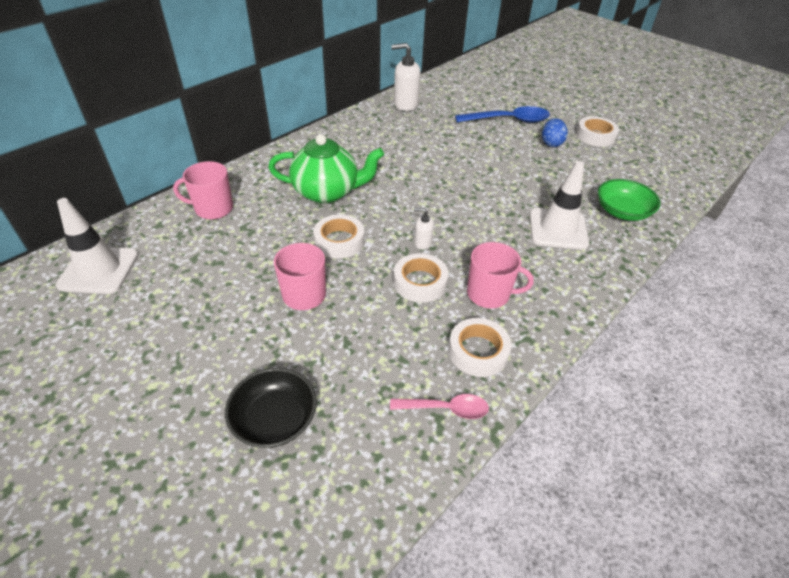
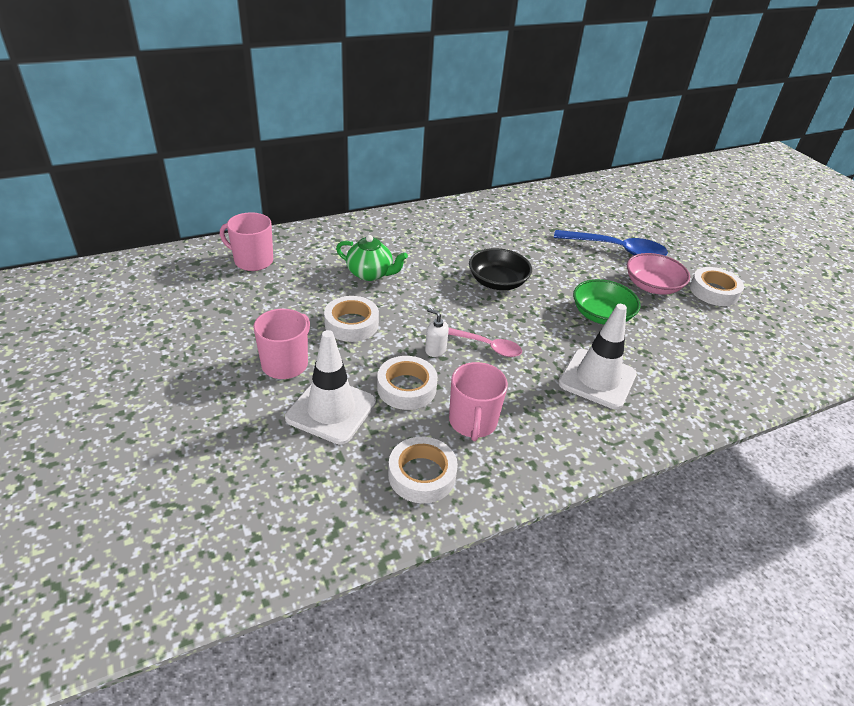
camera: 20 degrees right, 5 degrees down
white traffic cone [56,198,138,294] -> white traffic cone moved to [285,330,376,445]
black bowl [225,368,317,448] -> black bowl moved to [469,248,532,290]
green teapot [268,134,384,203] -> green teapot [336,235,408,281], size x0.64
pink spoon [390,394,489,419] -> pink spoon moved to [448,328,522,357]
white soap dispenser [391,43,421,111] -> none
pink mug [467,242,534,308] -> pink mug turned 60 degrees clockwise [449,362,508,441]
blue egg [542,118,568,147] -> pink bowl [627,253,690,295]
green bowl [598,179,661,221] -> green bowl moved to [573,279,641,325]

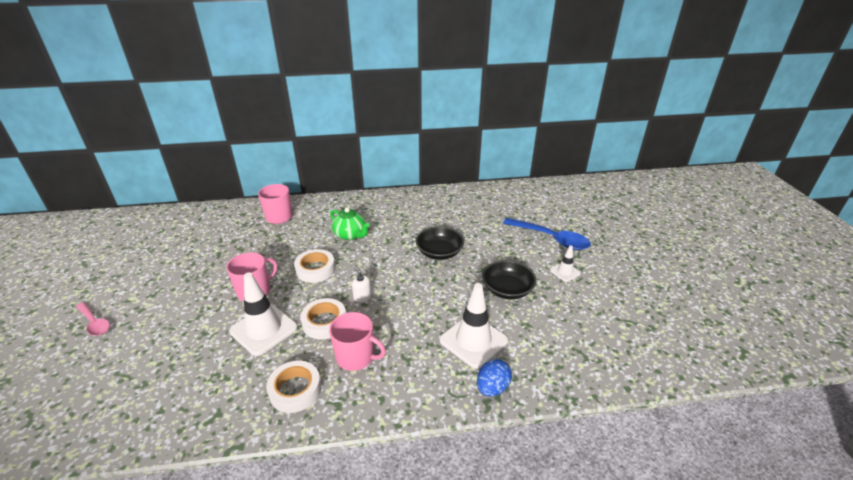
camera: 20 degrees right, 5 degrees down
pink spoon [448,328,522,357] -> pink spoon moved to [76,302,110,336]
pink mug [449,362,508,441] -> pink mug turned 90 degrees counterclockwise [329,312,386,371]
green bowl [573,279,641,325] -> black bowl [482,260,536,299]
pink bowl [627,253,690,295] -> white traffic cone [550,245,581,282]
white tape [690,267,744,306] -> none
none -> blue egg [477,359,512,396]

